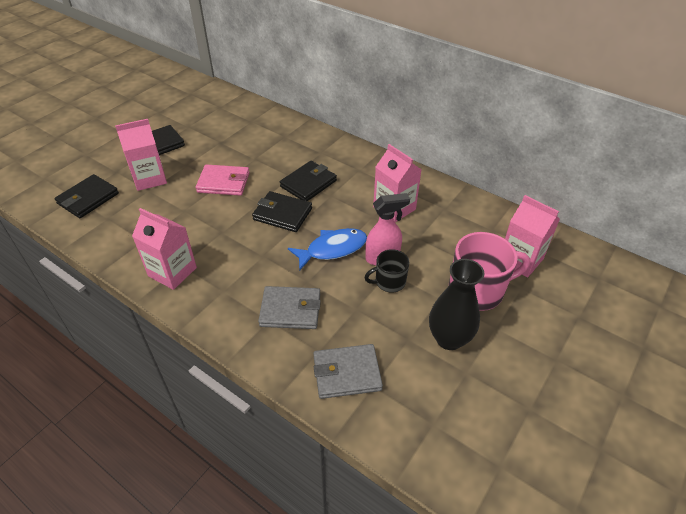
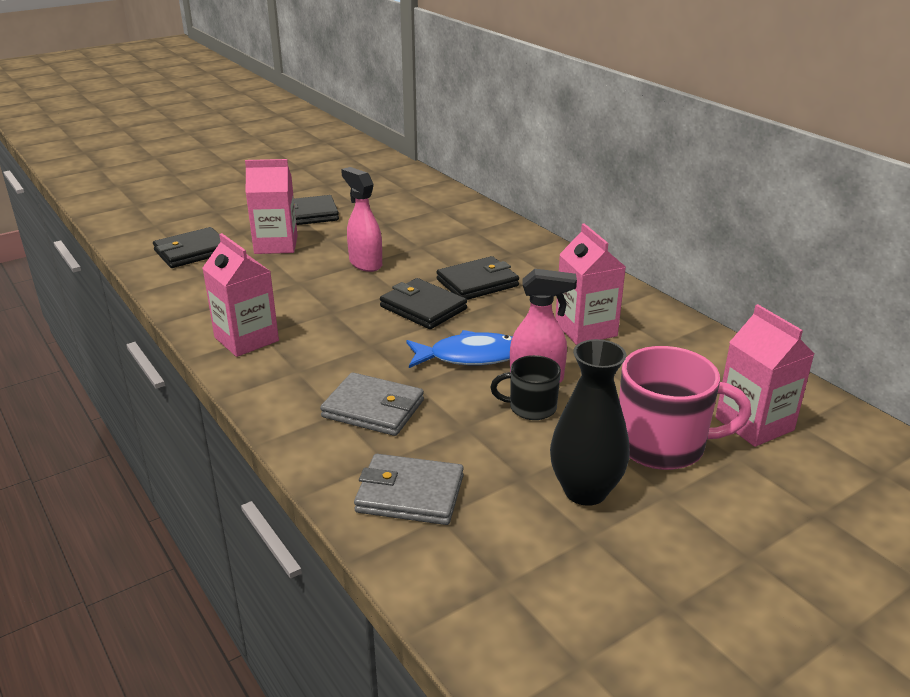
camera: 20 degrees right, 15 degrees down
pink wallet [196,164,250,196] -> pink spray bottle [341,167,382,272]

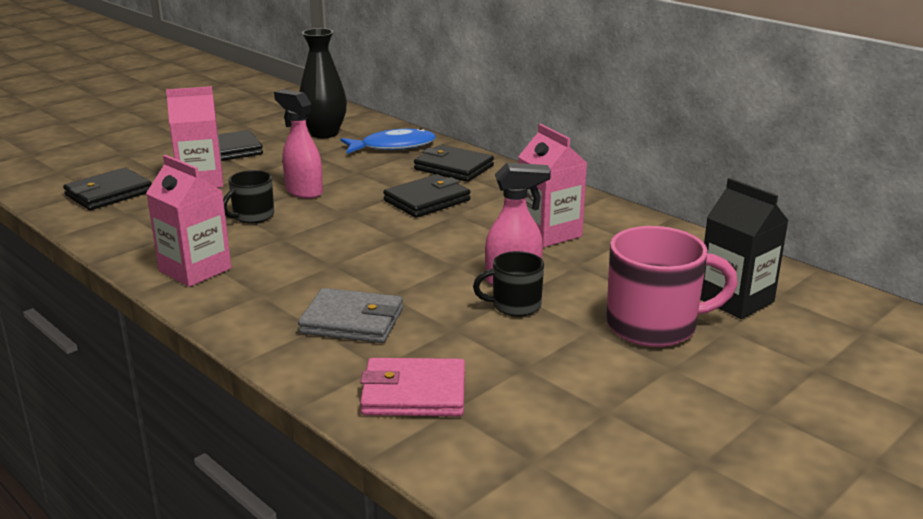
camera: 10 degrees left, 5 degrees down
grey wallet [354,454,464,525] -> pink wallet [360,358,465,416]
black wallet [380,278,467,329] -> black wallet moved to [414,145,494,182]
blue fish [407,330,512,368] -> blue fish moved to [341,128,436,154]
black vase [550,339,630,506] -> black vase moved to [299,28,347,138]
pink carton [716,304,814,447] -> black carton [700,178,789,319]
none -> black mug [223,170,274,224]

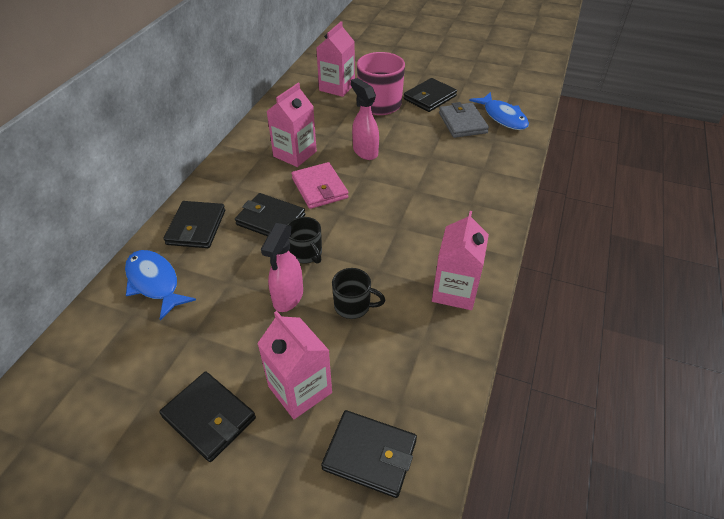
camera: 115 degrees left, 20 degrees up
grey wallet [298,288,403,343] -> grey wallet moved to [439,102,489,138]
black vase [299,28,347,138] -> none
pink wallet [360,358,465,416] -> pink wallet moved to [291,162,349,209]
black mug [473,251,544,317] -> black mug moved to [287,217,322,264]
black carton [700,178,789,319] -> pink carton [316,21,355,97]
none -> black wallet [404,78,457,112]
none -> blue fish [469,92,529,130]

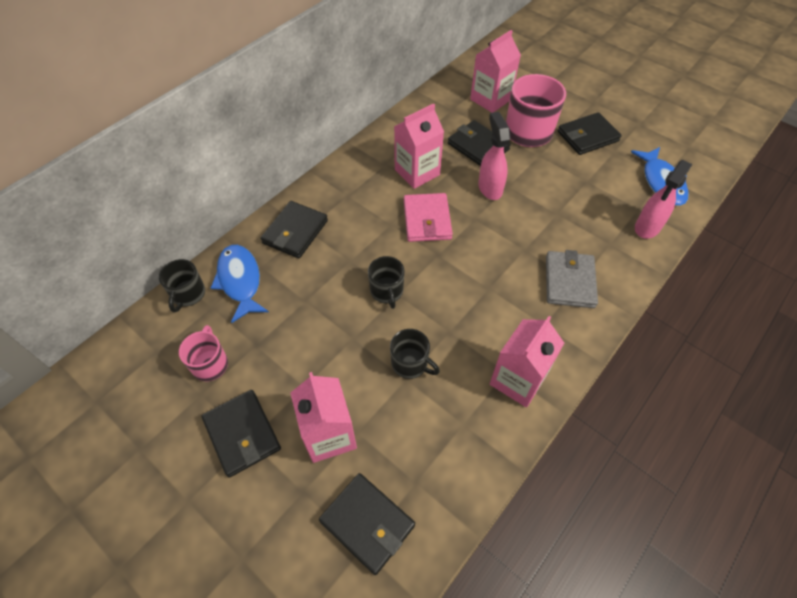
camera: 20 degrees right, 10 degrees up
black wallet [235,193,305,236] -> black wallet moved to [448,120,511,166]
pink spray bottle [261,223,303,312] -> pink spray bottle moved to [635,160,692,239]
grey wallet [439,102,489,138] -> grey wallet moved to [546,250,598,308]
none -> black mug [159,259,205,313]
none -> pink mug [179,325,228,381]

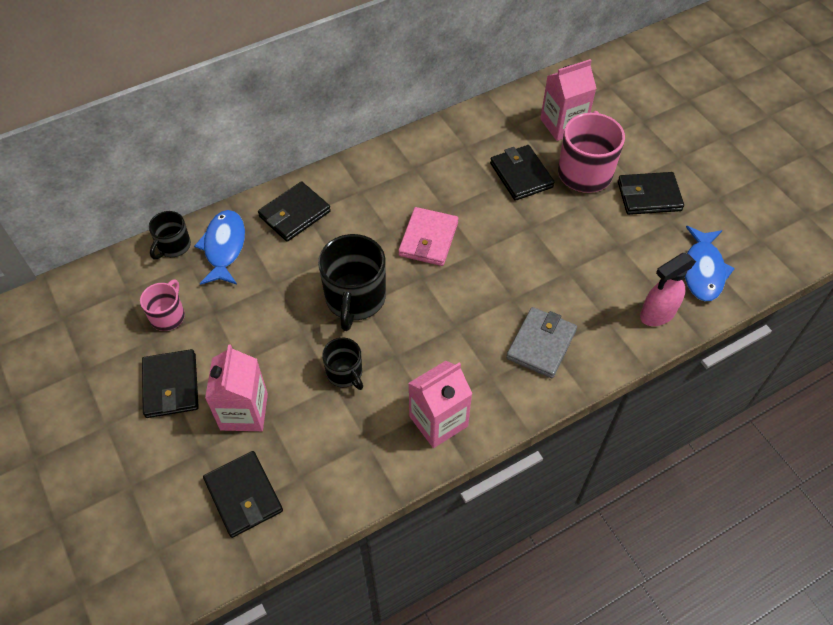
camera: 20 degrees right, 0 degrees up
black mug [368,256,404,309] -> black mug [318,234,386,331], size x1.77
pink carton [394,103,444,189] -> none
pink spray bottle [478,112,511,200] -> none

